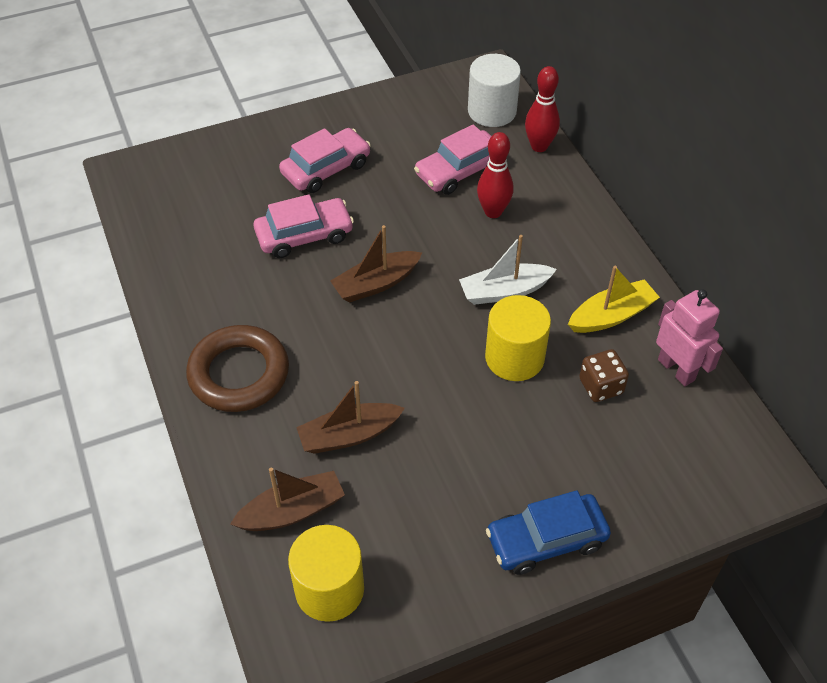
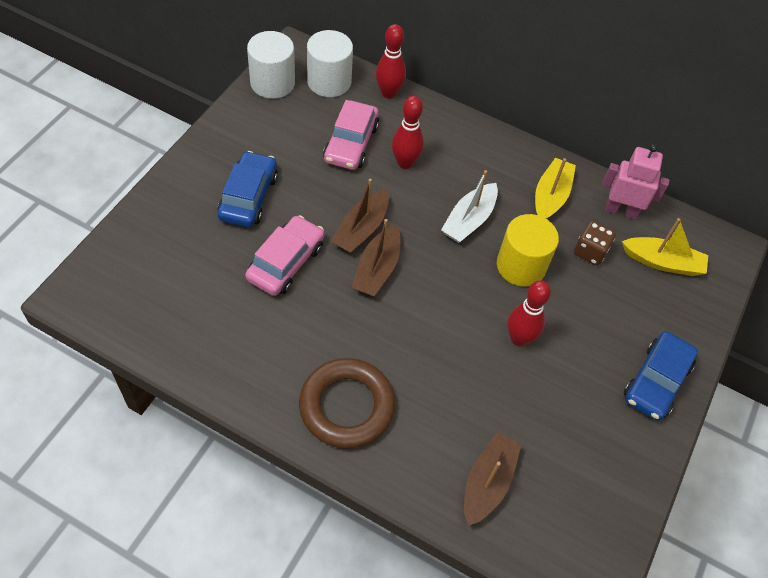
camera: 45 degrees left, 5 degrees up
pink car [279,128,371,193] -> blue car [217,151,278,227]
yellow cylinder [288,525,364,622] -> none
brown boat [296,381,405,454] -> brown boat moved to [331,179,389,253]
none -> white cylinder [247,31,295,99]
none -> red bowling pin [507,280,551,347]
none -> yellow boat [622,218,708,276]

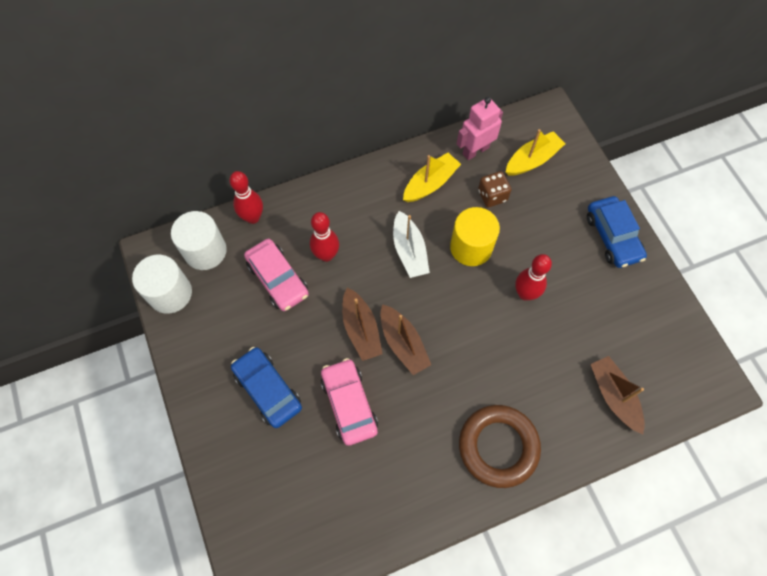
camera: 45 degrees left, 10 degrees up
yellow boat [535,158,576,219] -> yellow boat turned 75 degrees clockwise [403,153,461,202]

